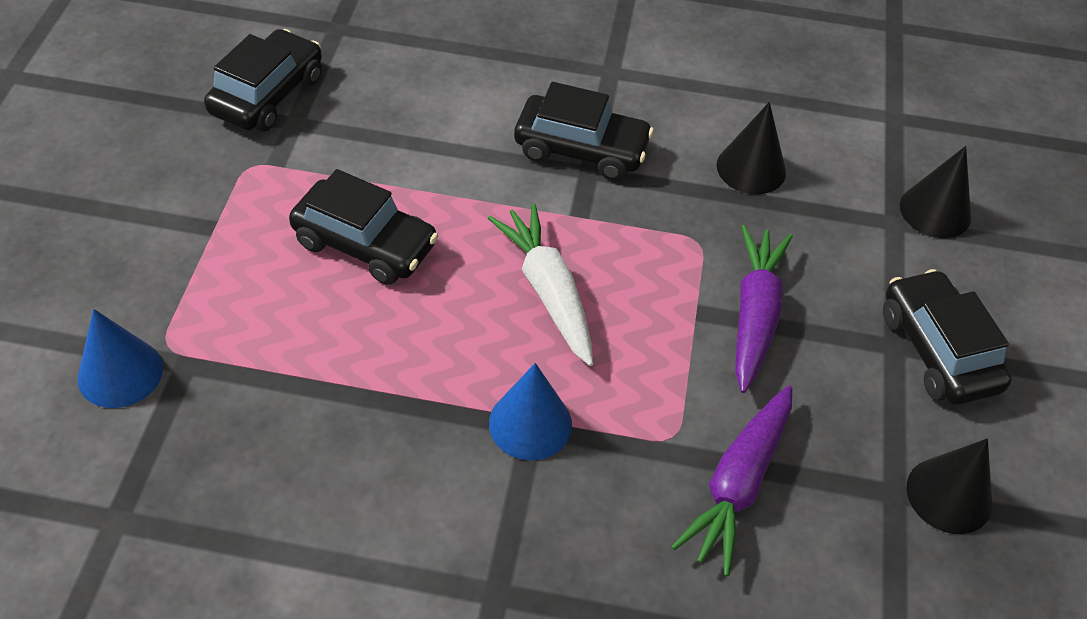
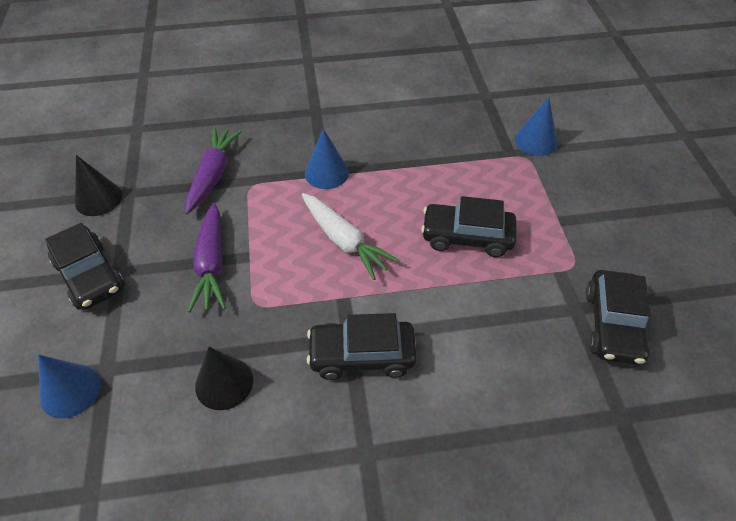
camera: 165 degrees right, 0 degrees up
black cone [900,146,971,238] -> blue cone [38,355,101,419]

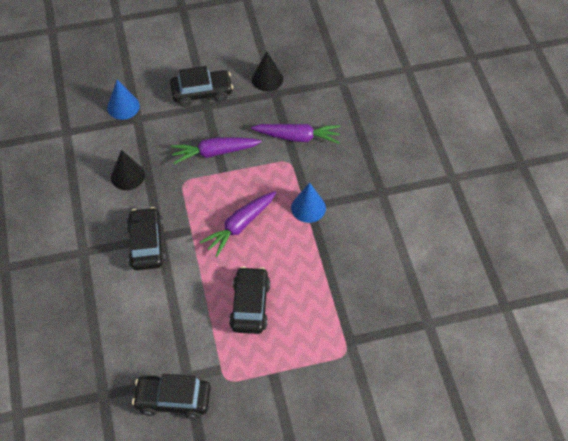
camera: 85 degrees right, 5 degrees up
black car [45,223,125,310] -> black car turned 150 degrees counterclockwise [170,66,233,107]
white carrot [302,193,399,280] -> purple carrot [200,191,276,257]
blue cone [515,97,558,156] -> none

